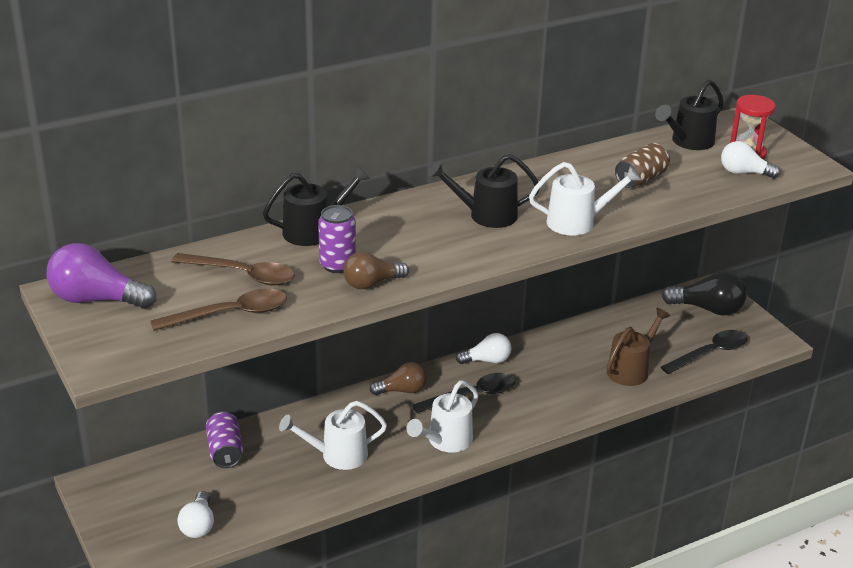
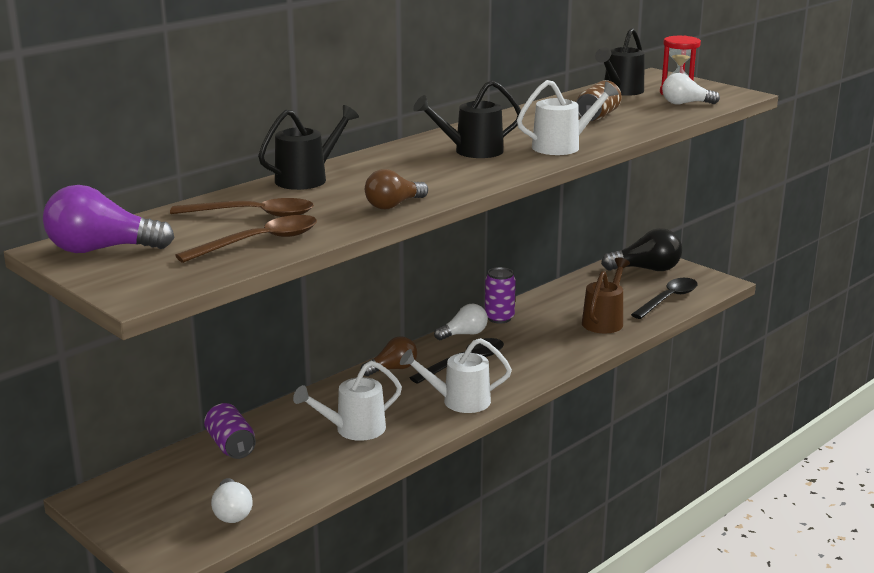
camera: 15 degrees left, 10 degrees down
purple can [318,205,356,273] -> purple can moved to [485,267,516,324]
white watering can [406,381,478,453] -> white watering can turned 60 degrees clockwise [400,338,512,413]

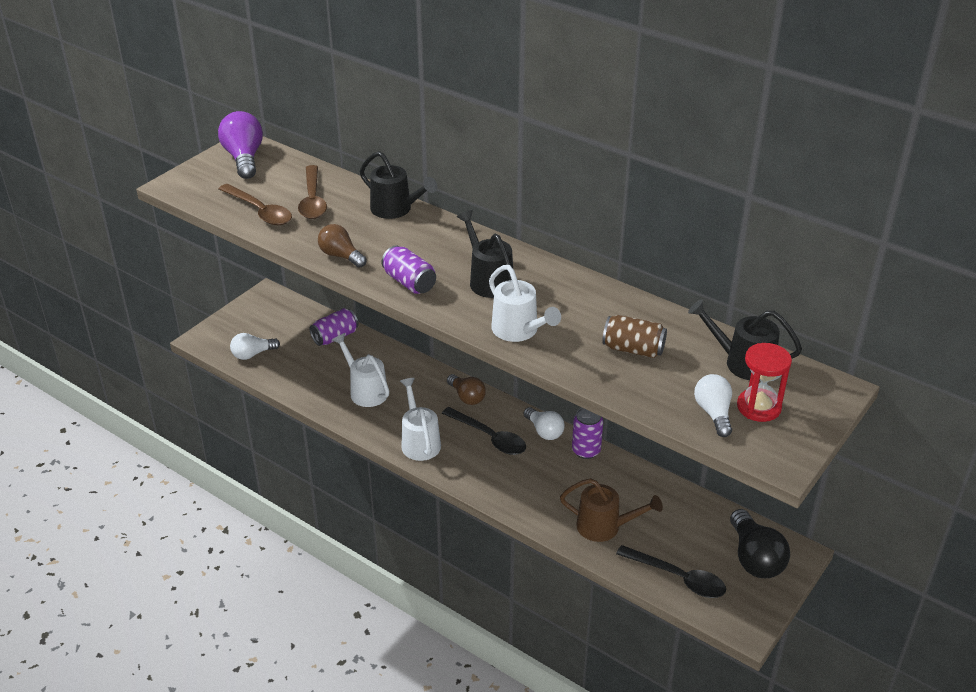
camera: 80 degrees right, 15 degrees up
none -> purple can [381,246,436,294]

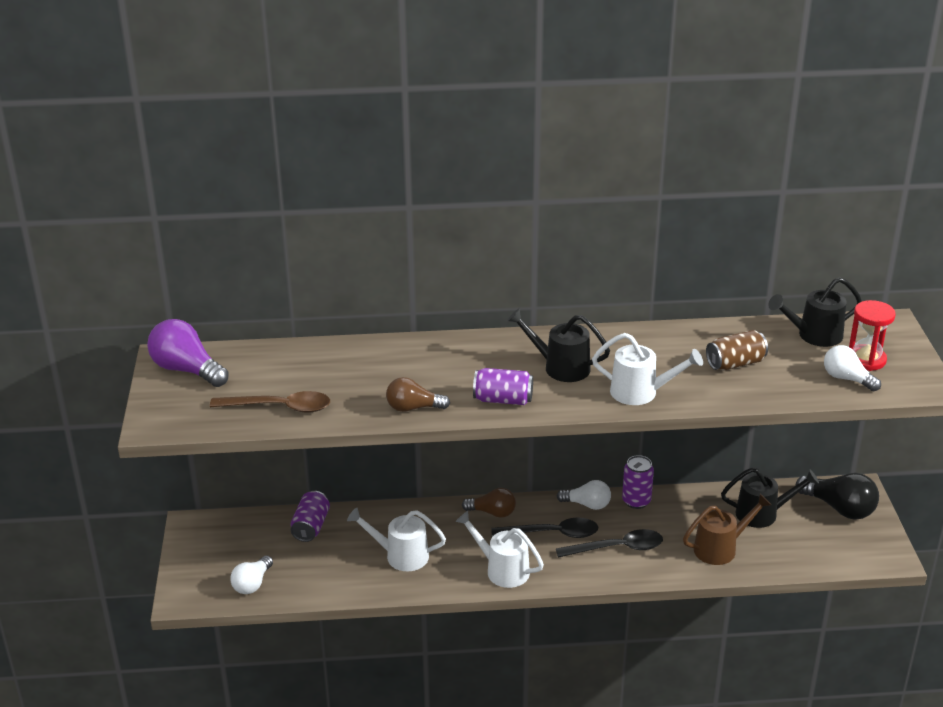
camera: 40 degrees left, 5 degrees down
brown spoon [298,165,327,219] -> none
black watering can [360,151,437,219] -> black watering can moved to [721,468,819,528]
black spoon [616,545,726,598] -> black spoon moved to [556,529,663,558]

